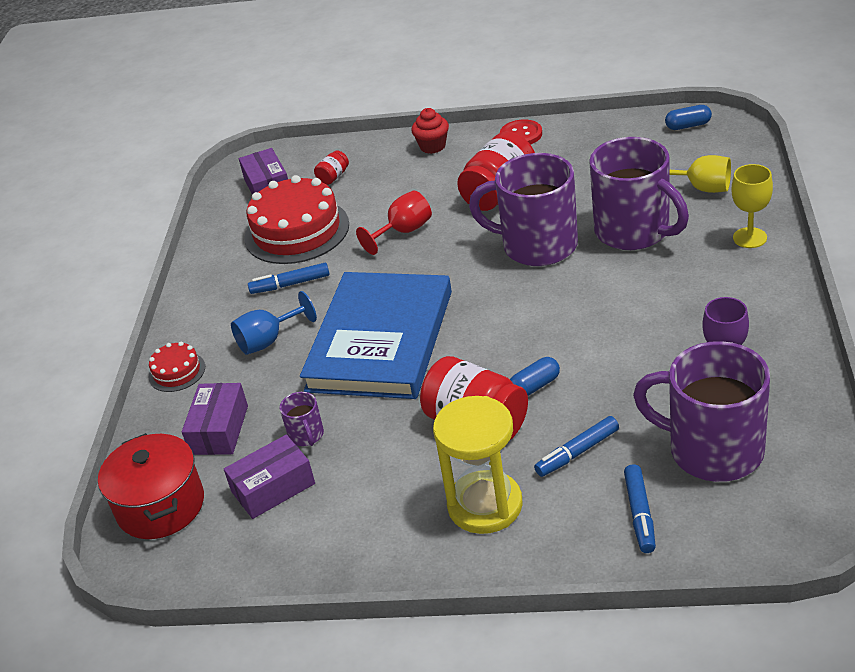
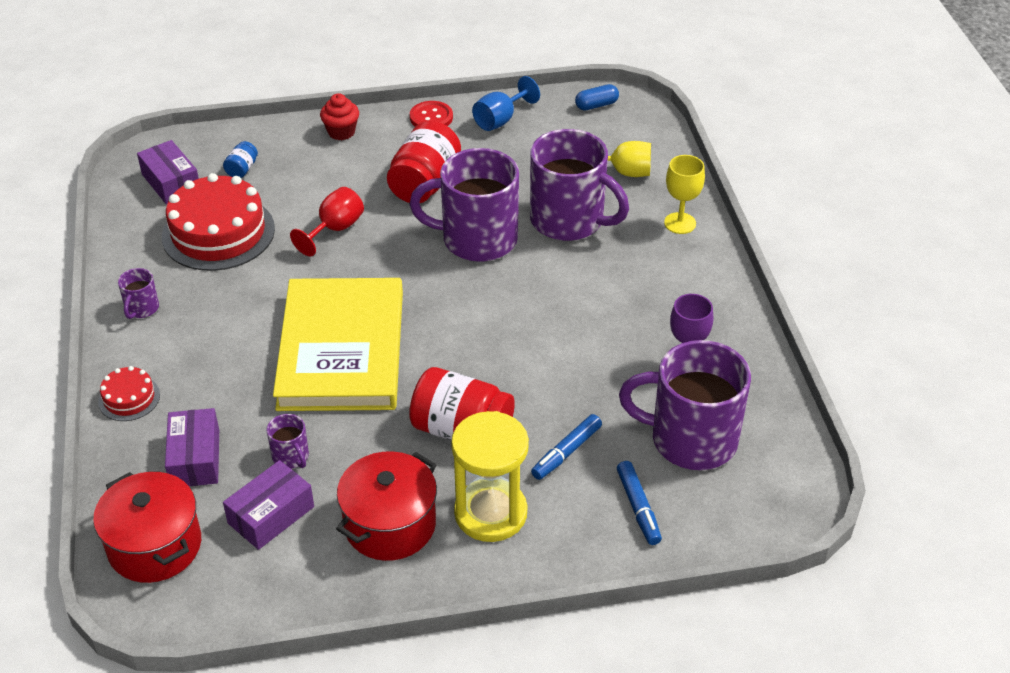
camera: 20 degrees left, 5 degrees up
blue goblet [231,291,317,355] -> blue goblet moved to [472,76,540,131]
blue marker [248,263,329,294] -> none
blue book [300,272,452,399] -> yellow book [273,278,403,411]
red jar [314,151,349,185] -> blue jar [223,141,258,178]
blue capsule [510,357,560,396] -> none
none -> purple mug [118,268,159,319]
none -> red pot [336,451,437,561]

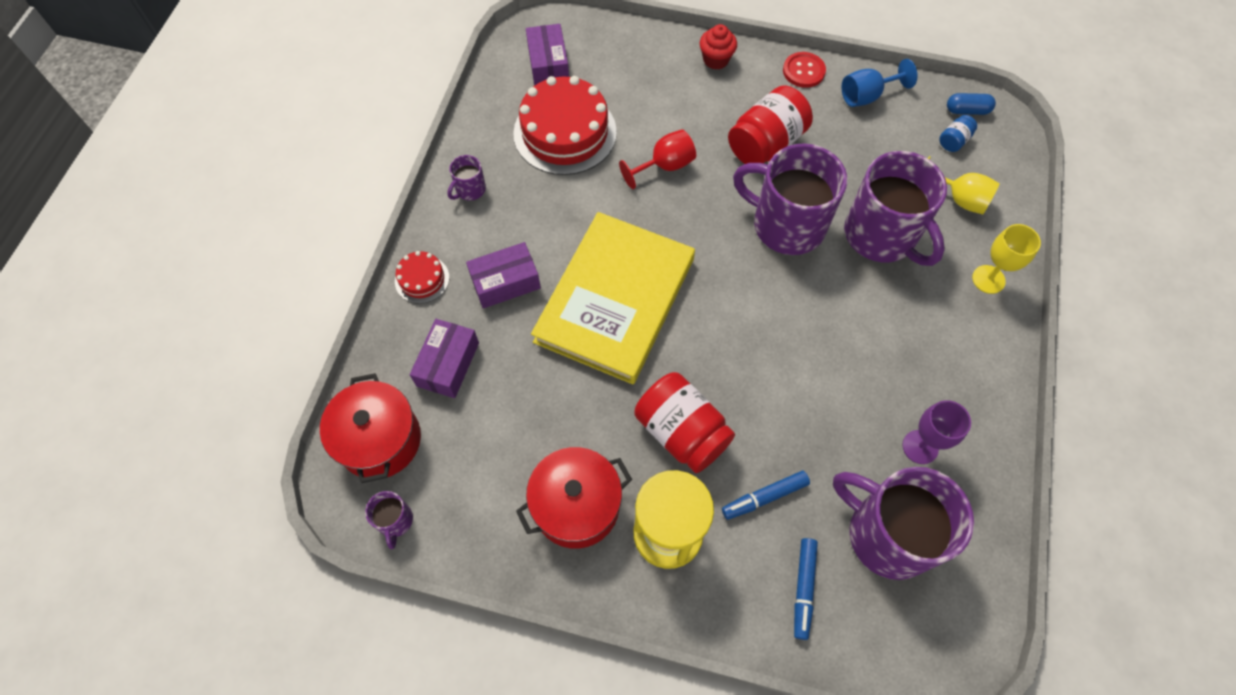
camera: 25 degrees right, 20 degrees up
blue jar [223,141,258,178] -> blue jar moved to [939,115,977,152]
purple box [223,460,314,550] -> purple box moved to [466,242,541,309]
purple mug [267,414,309,469] -> purple mug moved to [365,491,413,549]

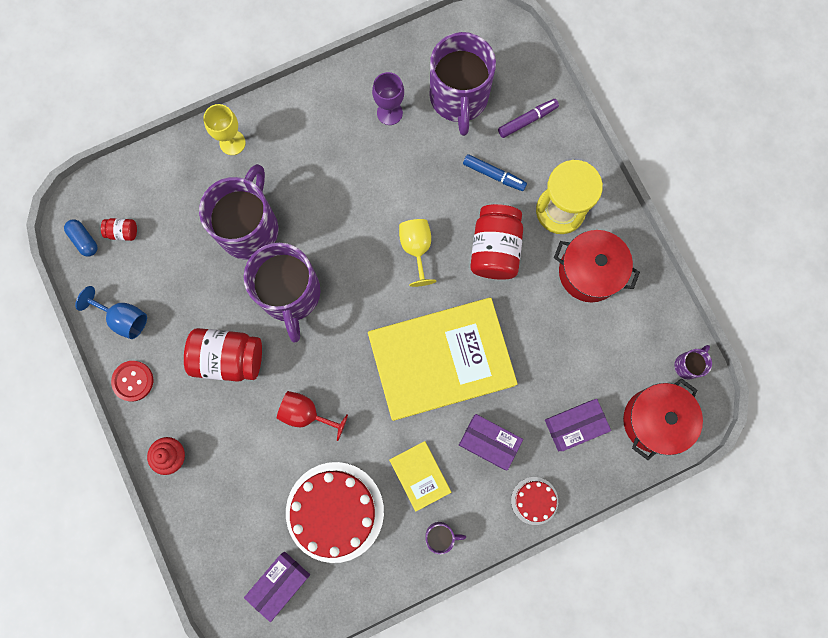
camera: 130 degrees left, 15 degrees up
blue marker [794,538,818,640] -> purple marker [498,99,559,138]
yellow goblet [928,156,1000,214] -> yellow goblet moved to [399,219,436,287]
blue jar [939,115,977,152] -> red jar [101,218,137,241]
none -> yellow book [389,441,451,512]

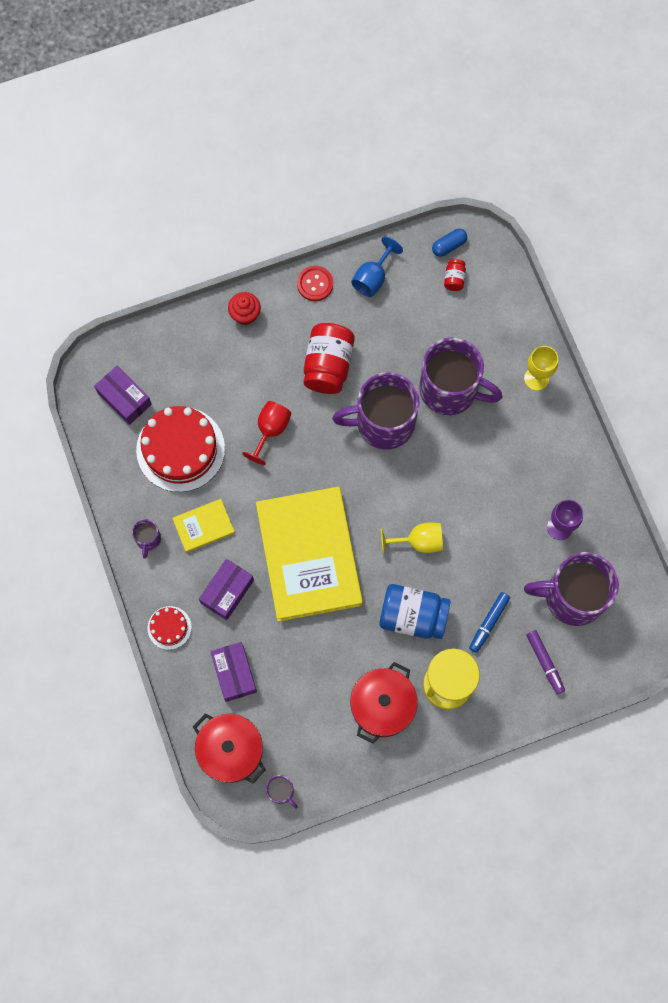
camera: 95 degrees right, 5 degrees down
red jar [470,204,523,280] -> blue jar [379,584,451,639]

